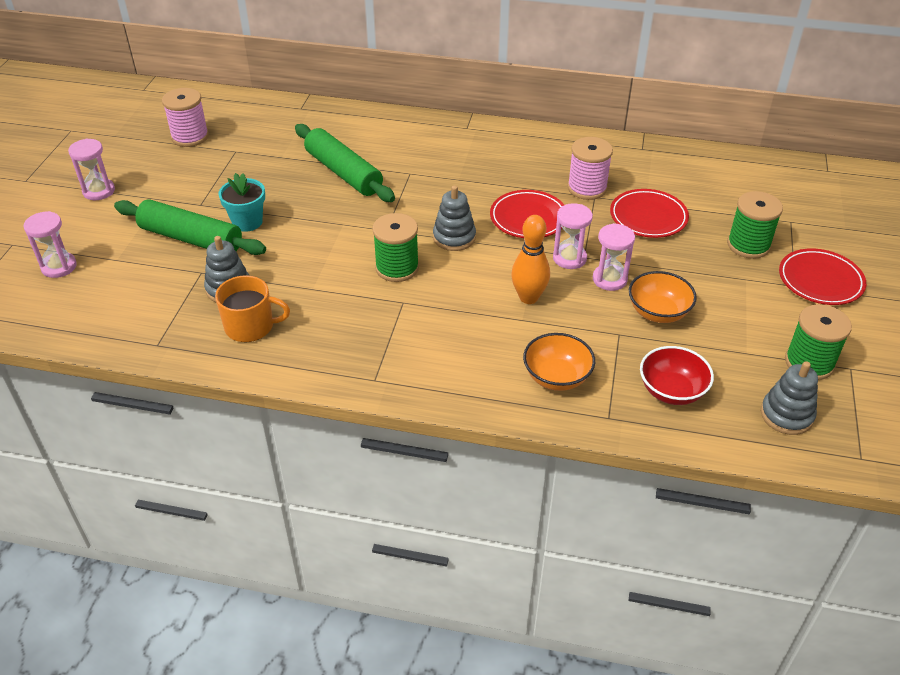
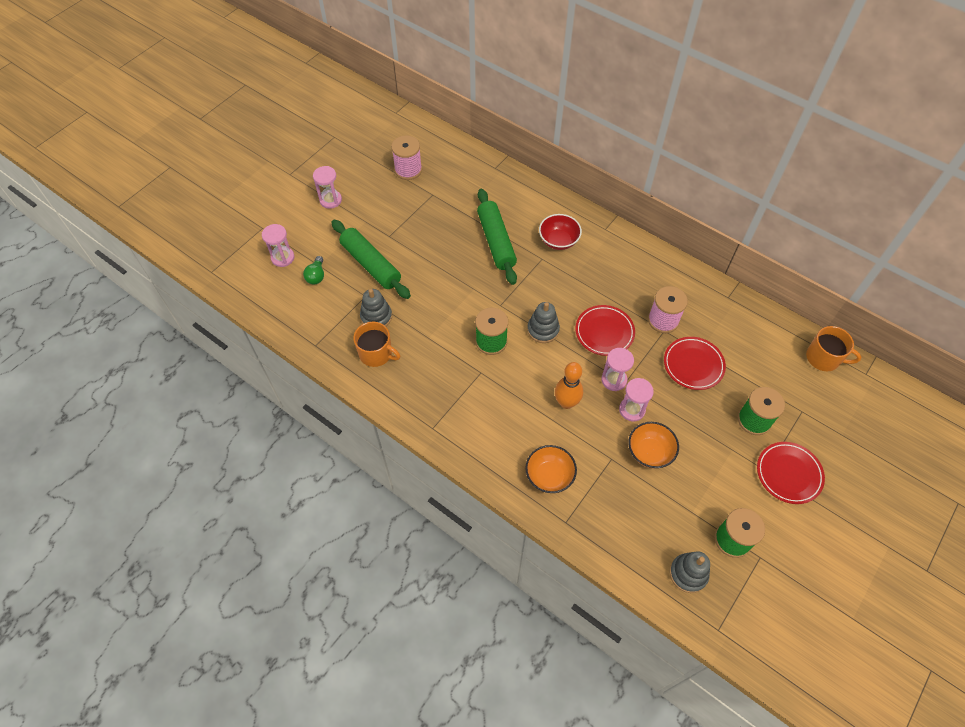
camera: 25 degrees right, 15 degrees up
turquoise flower pot [218,173,265,232] -> none
red bowl [640,346,714,405] -> red bowl moved to [539,214,582,250]
none -> green light bulb [303,256,324,285]
none -> orange mug [806,326,861,371]

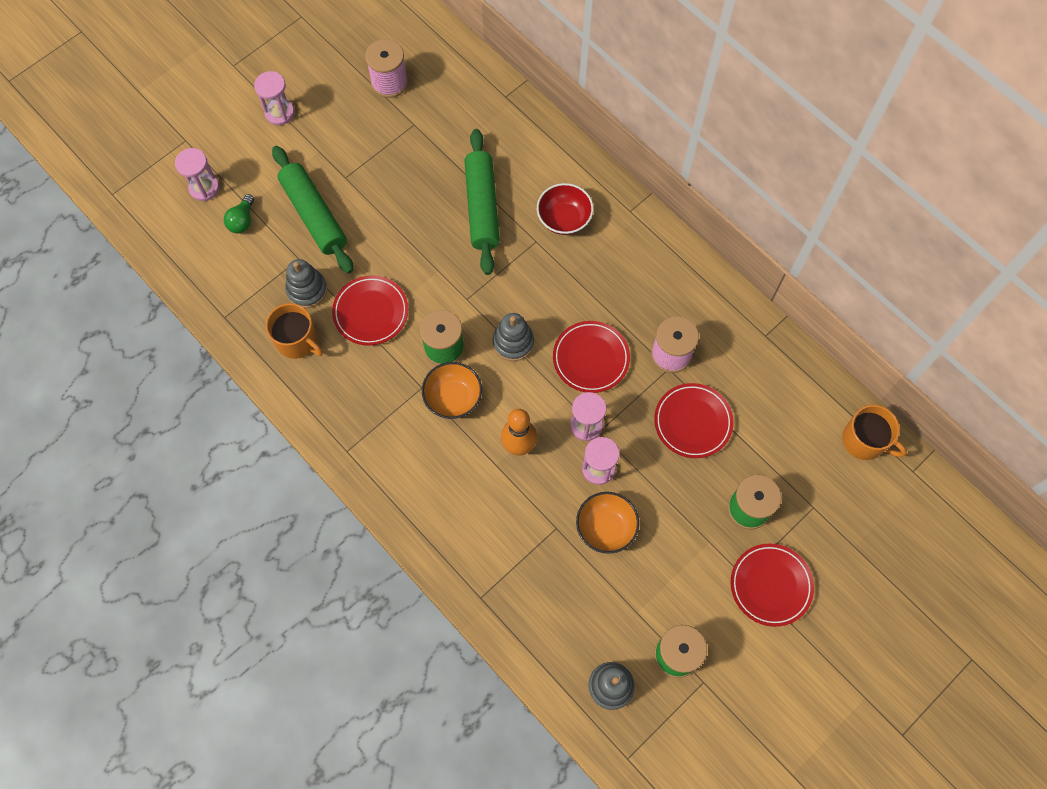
camera: 10 degrees right, 10 degrees up
orange bowl [525,445,577,493] -> orange bowl moved to [422,362,482,419]
none -> red plate [332,275,409,346]

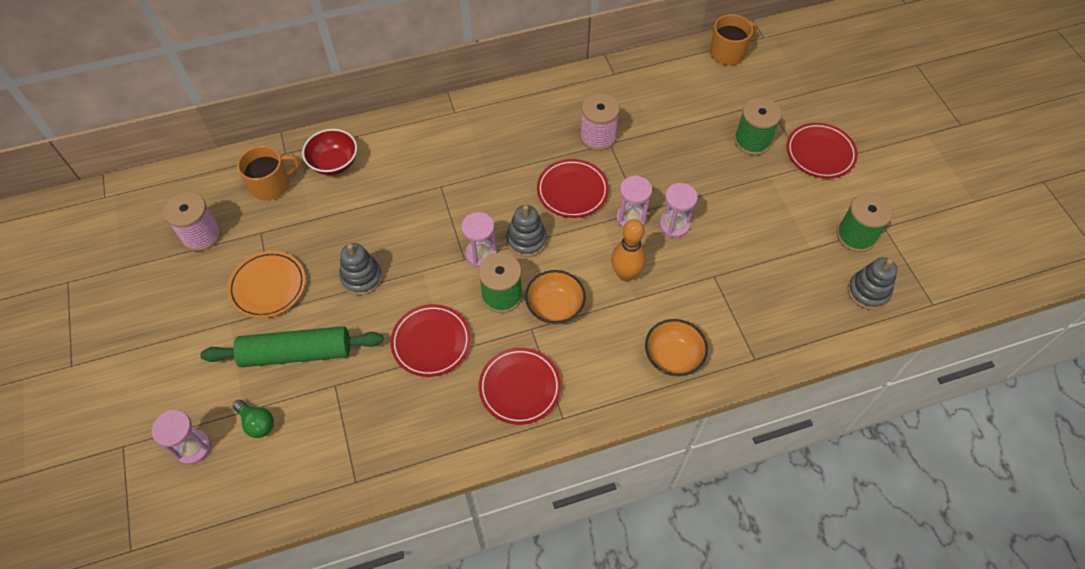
camera: 65 degrees left, 10 degrees down
pink hourglass [254,71,294,125] -> pink hourglass moved to [461,212,497,267]
orange mug [266,303,323,359] -> orange mug moved to [237,146,300,201]
grey stacking toy [285,259,327,308] -> grey stacking toy moved to [339,243,382,295]
green rolling pin [465,129,500,275] -> none
red bowl [537,183,593,235] -> red bowl moved to [302,129,357,175]
orange bowl [576,492,639,554] -> orange bowl moved to [645,319,708,377]
red plate [654,383,733,458] -> red plate moved to [479,348,561,425]
none -> orange plate [227,251,306,318]

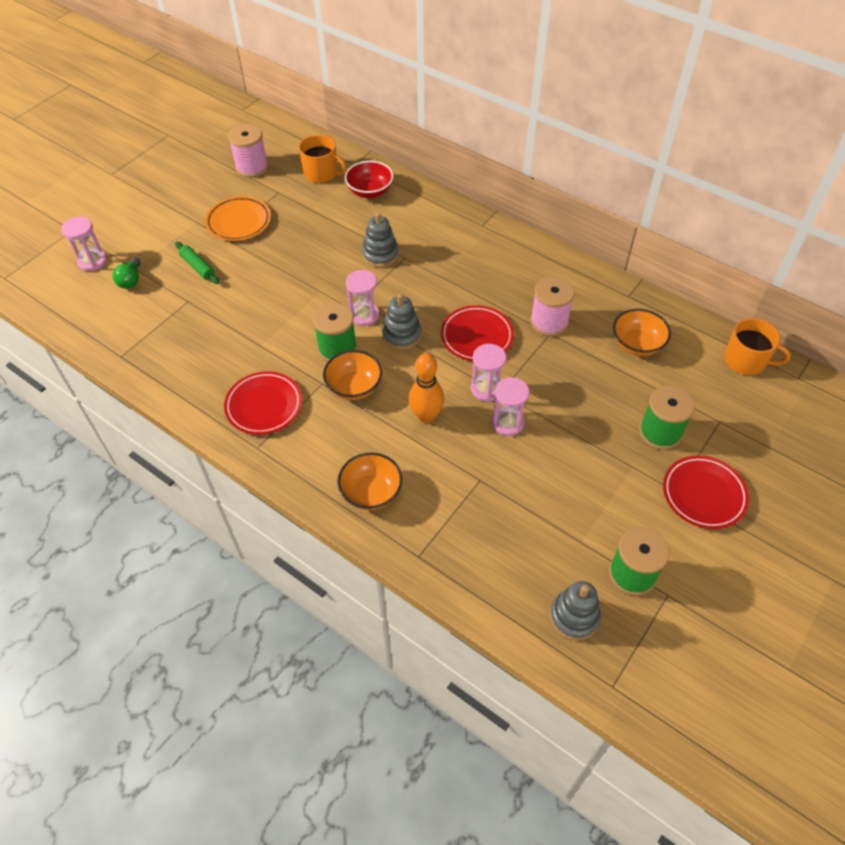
camera: 55 degrees right, 5 degrees down
green rolling pin [200,326,384,367] -> green rolling pin [175,242,219,284], size x0.51
grey stacking toy [339,243,382,295] -> grey stacking toy moved to [362,213,399,267]
red plate [390,304,471,377] -> none
none -> orange bowl [613,309,671,356]

